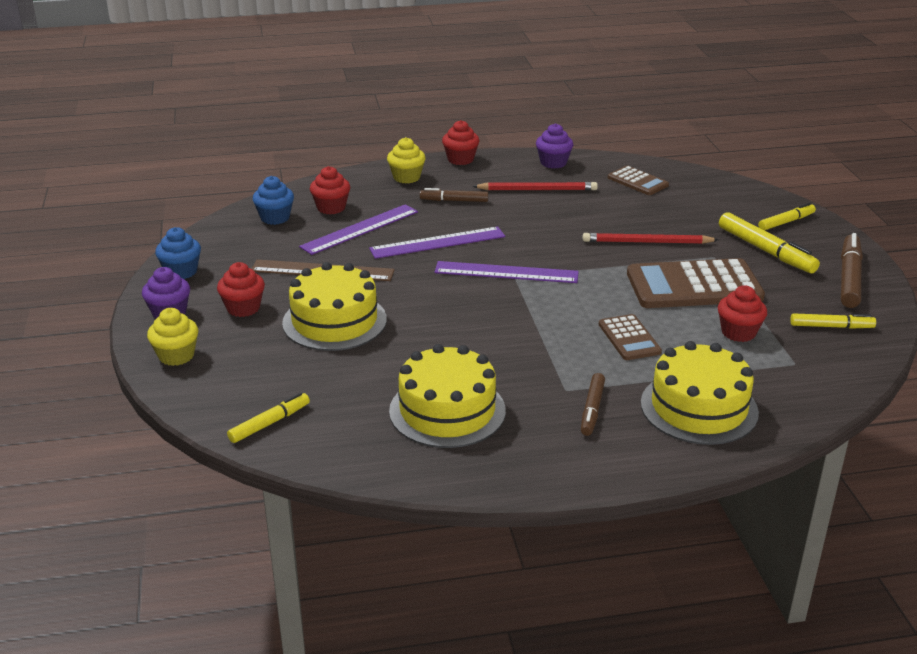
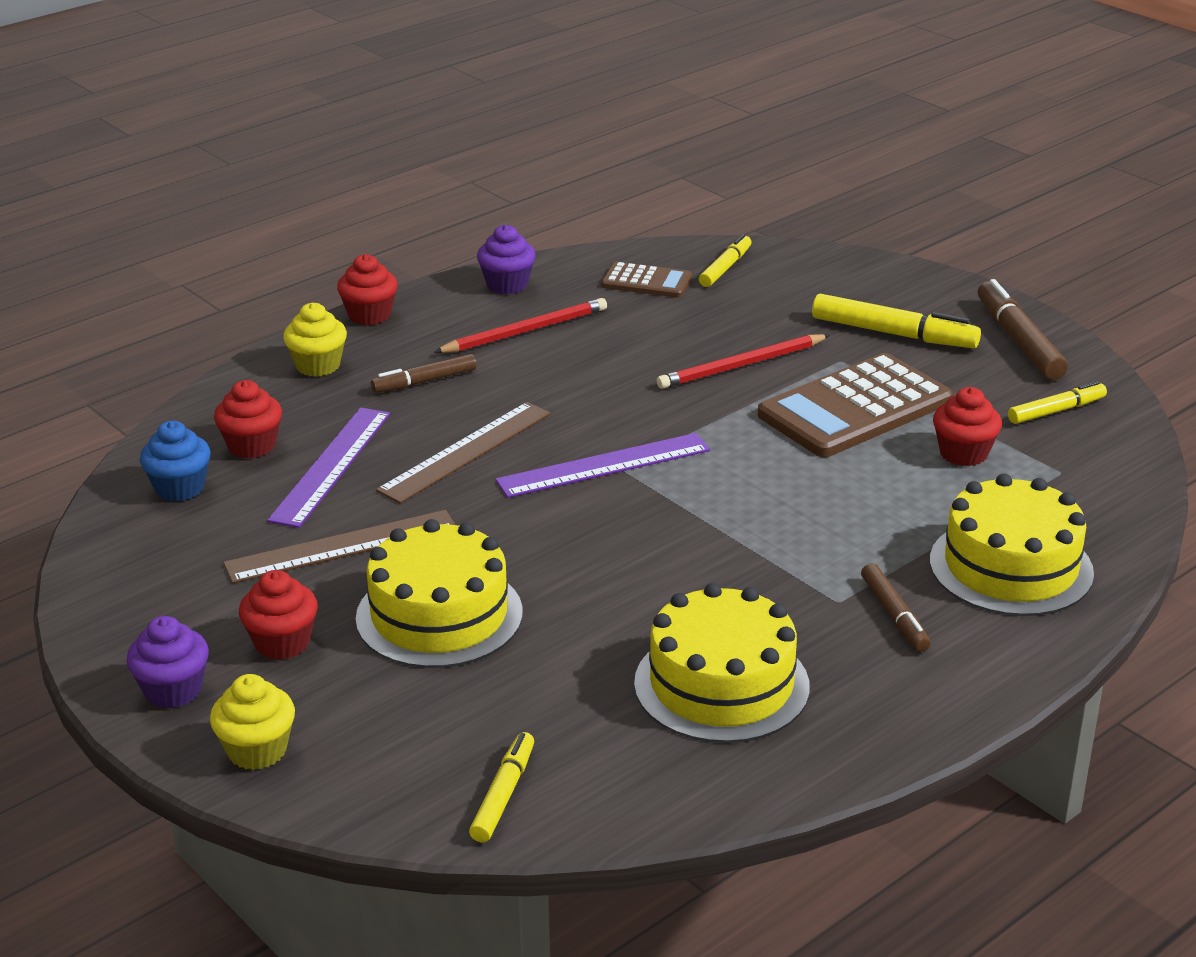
camera: 30 degrees left, 0 degrees up
blue cupcake [155,227,201,279] -> none
purple ruler [369,227,505,259] -> brown ruler [376,402,551,503]
brown calculator [599,314,662,360] -> none
yellow marker [758,203,816,230] -> yellow marker moved to [699,234,752,287]

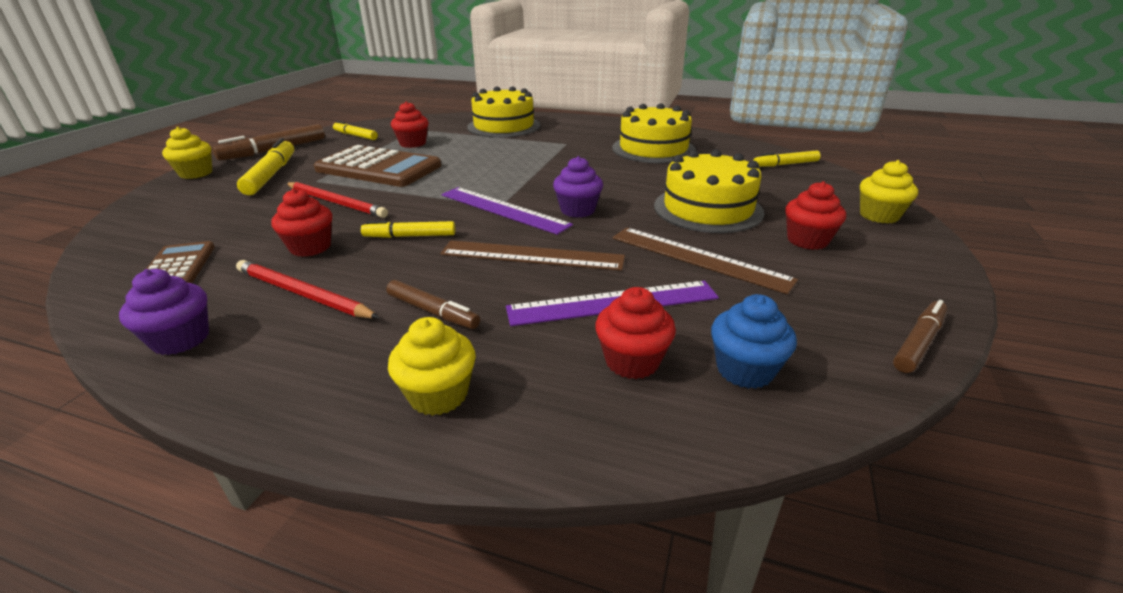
camera: 120 degrees left, 0 degrees up
purple cupcake [126,616,209,708] -> purple cupcake moved to [553,156,603,218]
red cupcake [337,254,398,325] -> red cupcake moved to [271,188,332,257]
yellow marker [699,234,752,287] -> yellow marker moved to [361,221,455,238]
brown marker [861,563,931,652] -> brown marker moved to [893,300,948,373]
none -> yellow cupcake [162,127,212,179]

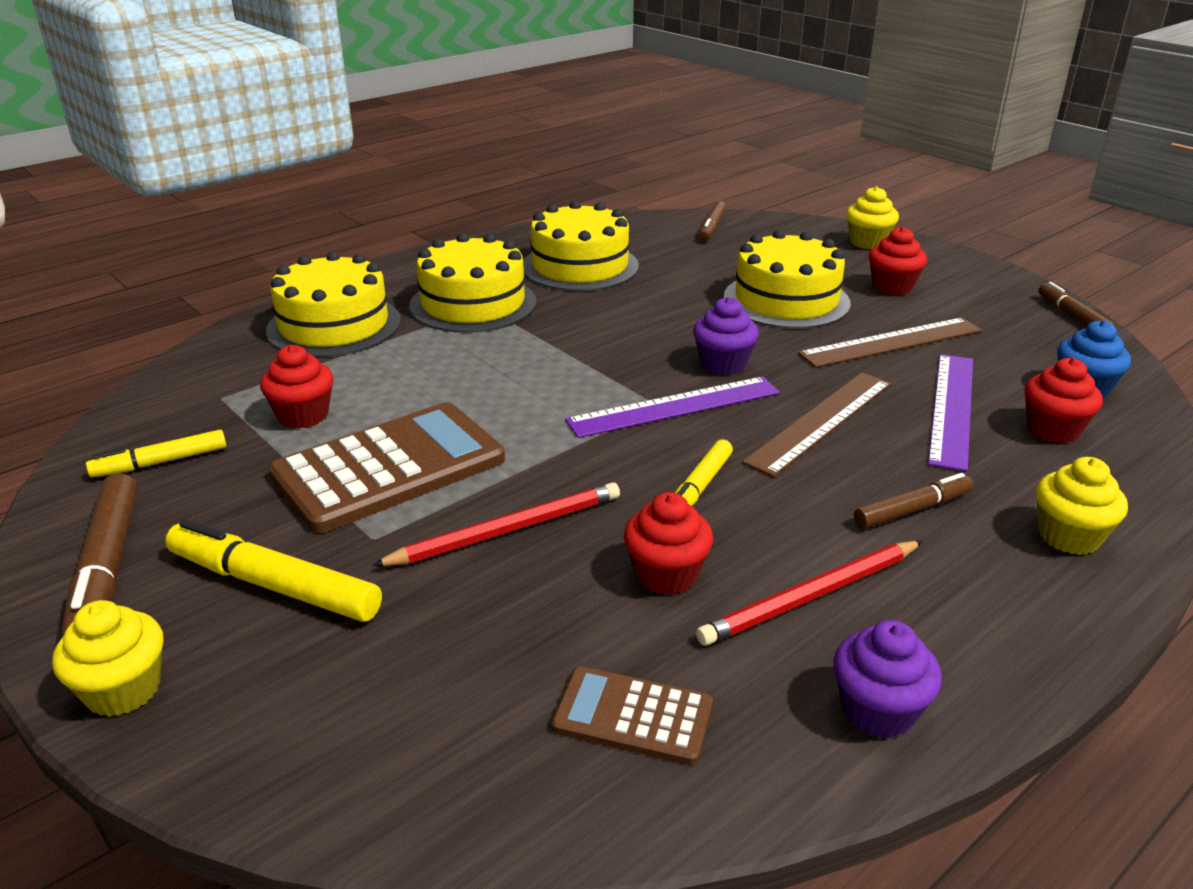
camera: 60 degrees left, 0 degrees up
yellow marker [753,150,821,167] -> brown marker [699,201,726,241]
none -> yellow cake [409,233,536,333]

